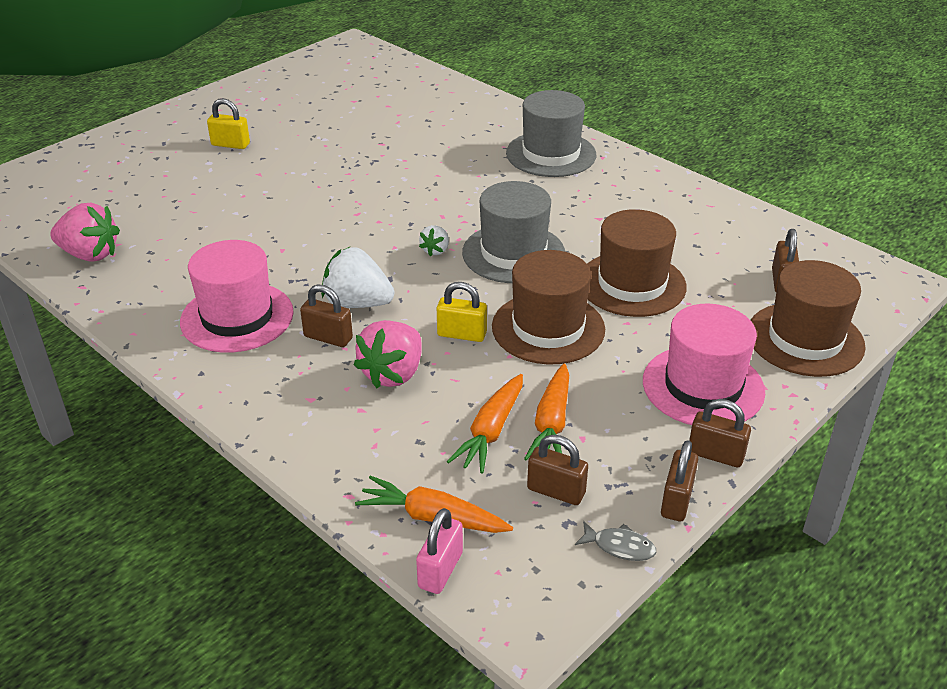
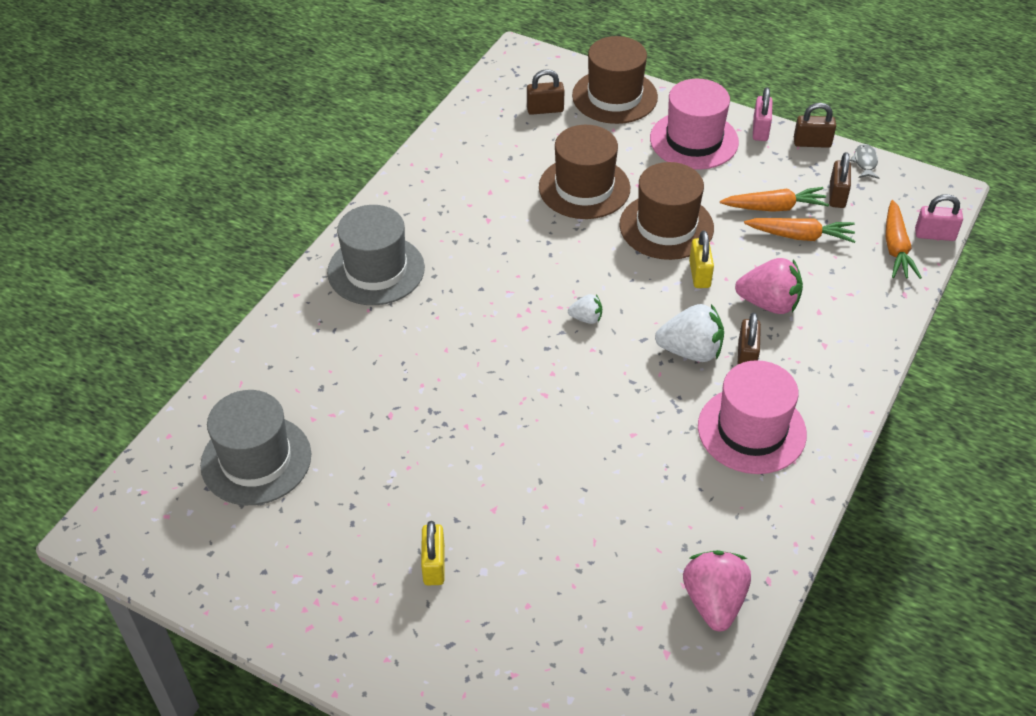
camera: 105 degrees left, 10 degrees up
white strawberry [321,247,394,308] -> white strawberry turned 90 degrees counterclockwise [655,304,724,362]
grey hat [462,181,565,283] -> grey hat moved to [200,390,311,505]
brown padlock [689,399,751,467] -> pink padlock [753,87,773,141]

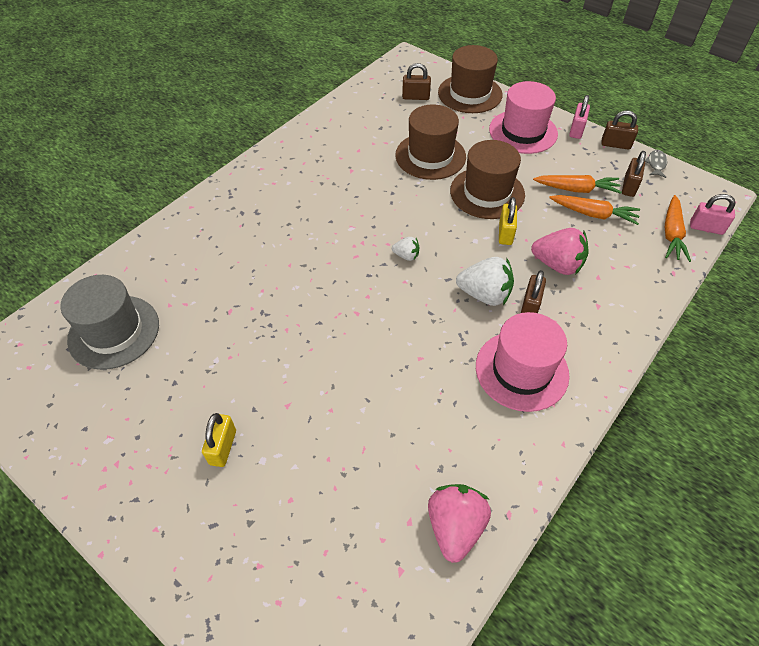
camera: 10 degrees right, 5 degrees up
grey hat [327,205,425,305] -> none

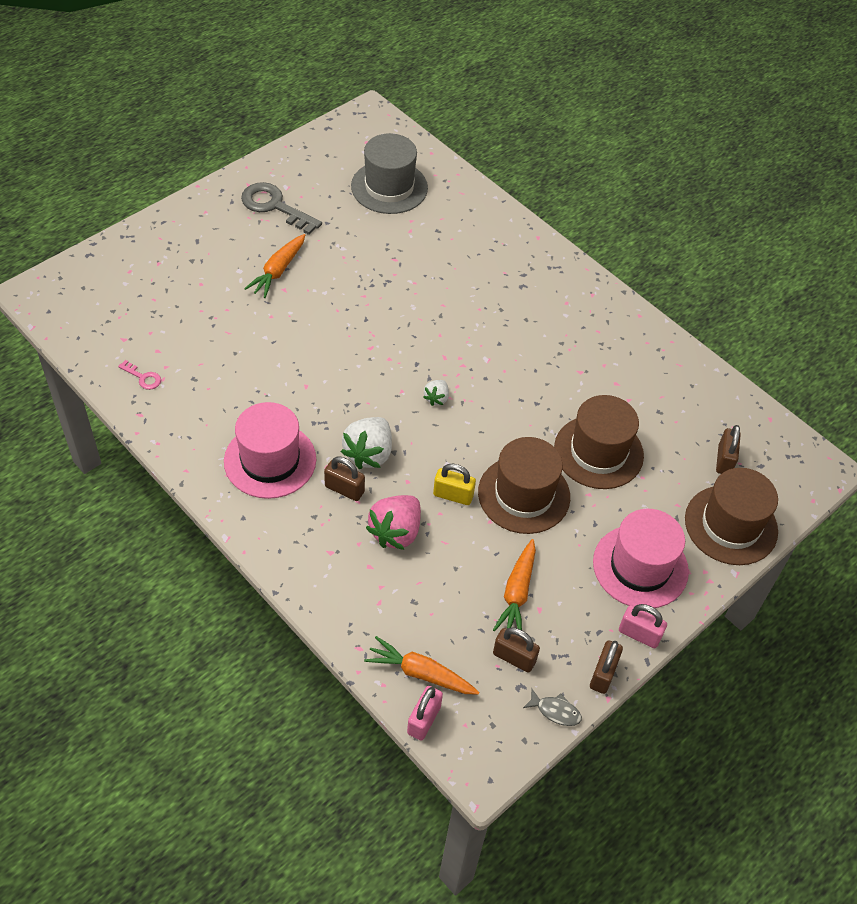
camera: 95 degrees right, 0 degrees up
yellow padlock [202,413,236,467] -> none
pink strawberry [428,484,491,563] -> pink key [118,360,161,390]
orange carrot [549,195,640,225] -> orange carrot moved to [244,234,305,298]
none -> grey key [241,182,322,235]

